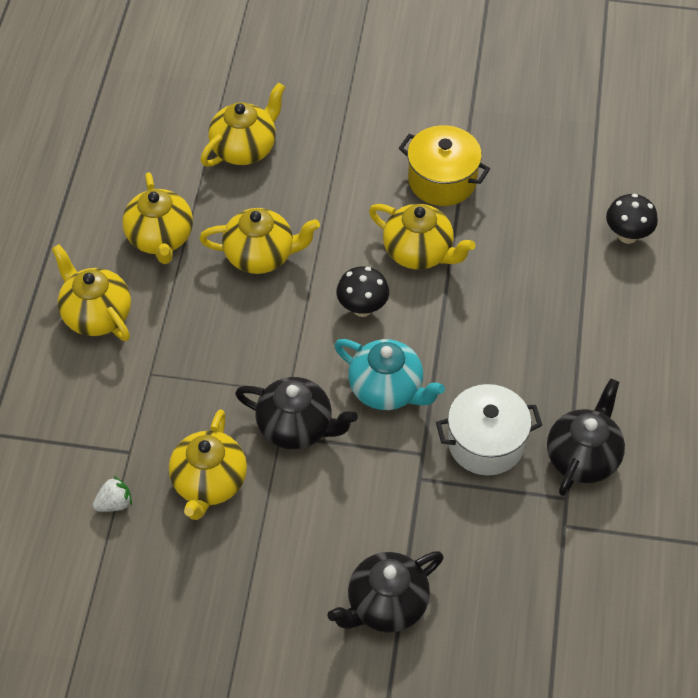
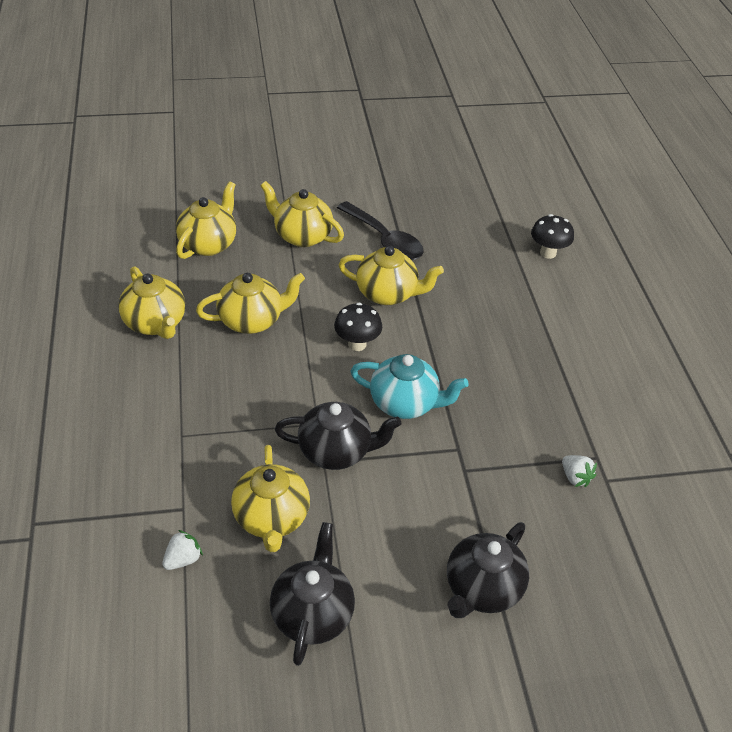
camera: 20 degrees left, 10 degrees down
yellow teapot [52,244,131,341] -> yellow teapot moved to [260,181,344,247]
yellow pot [399,125,490,206] -> black spoon [337,201,424,260]
white pot [436,384,542,475] -> none
black teapot [547,378,625,496] -> black teapot moved to [270,522,355,666]
none -> white strawberry [562,455,597,487]

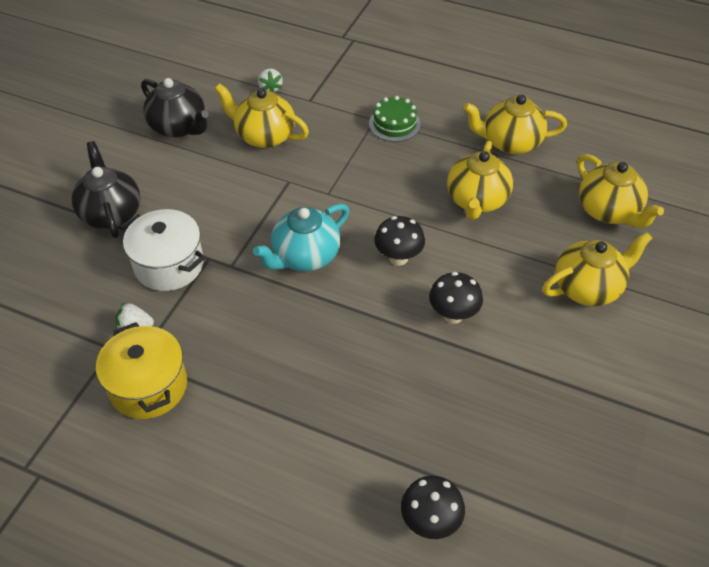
camera: 125 degrees right, 5 degrees up
black teapot [275,402,401,470] -> none
black spoon [337,201,424,260] -> none
yellow teapot [338,246,444,305] -> black mushroom [429,272,483,324]
none -> yellow pot [96,322,187,419]
none -> white pot [122,209,205,291]
none -> green cake [369,96,421,142]

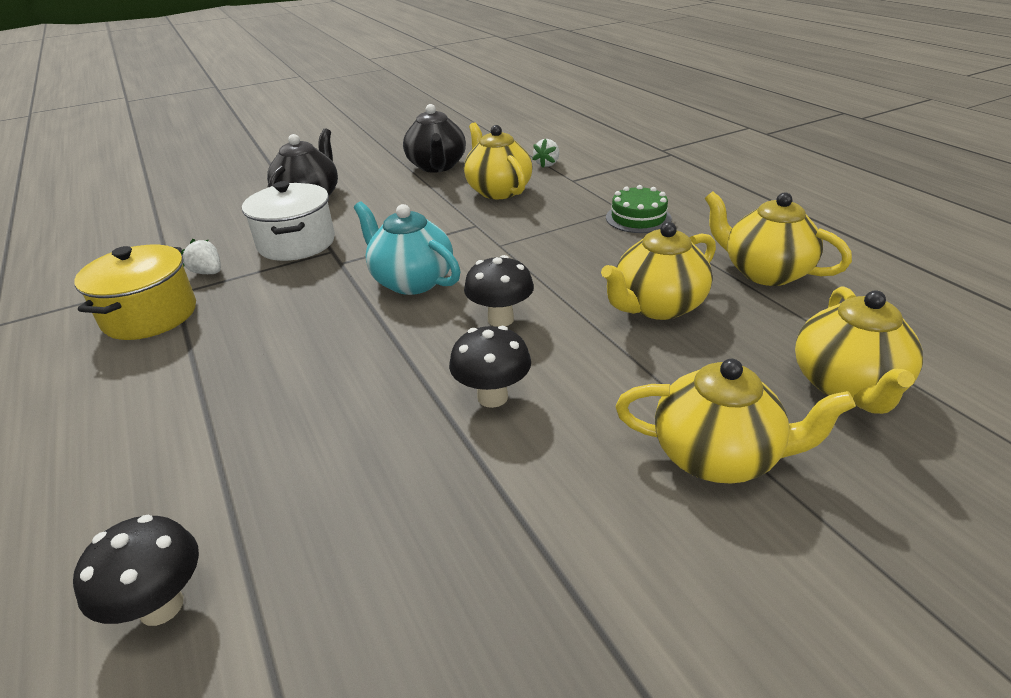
camera: 40 degrees right, 15 degrees down
turquoise teapot [253,204,349,271] -> turquoise teapot turned 45 degrees clockwise [354,201,461,295]

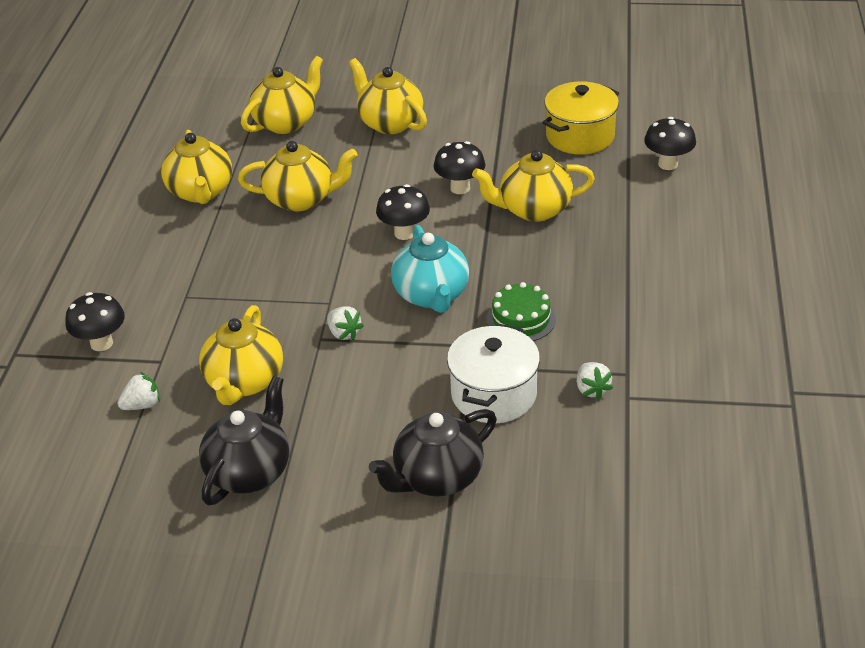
camera: 145 degrees left, 5 degrees up
yellow pot [74,245,196,340] -> yellow pot moved to [542,81,619,155]
green cake [606,185,672,233] -> green cake moved to [487,282,556,341]
none -> black mushroom [65,292,125,351]
none -> white strawberry [327,306,364,340]
none -> yellow teapot [472,150,595,222]

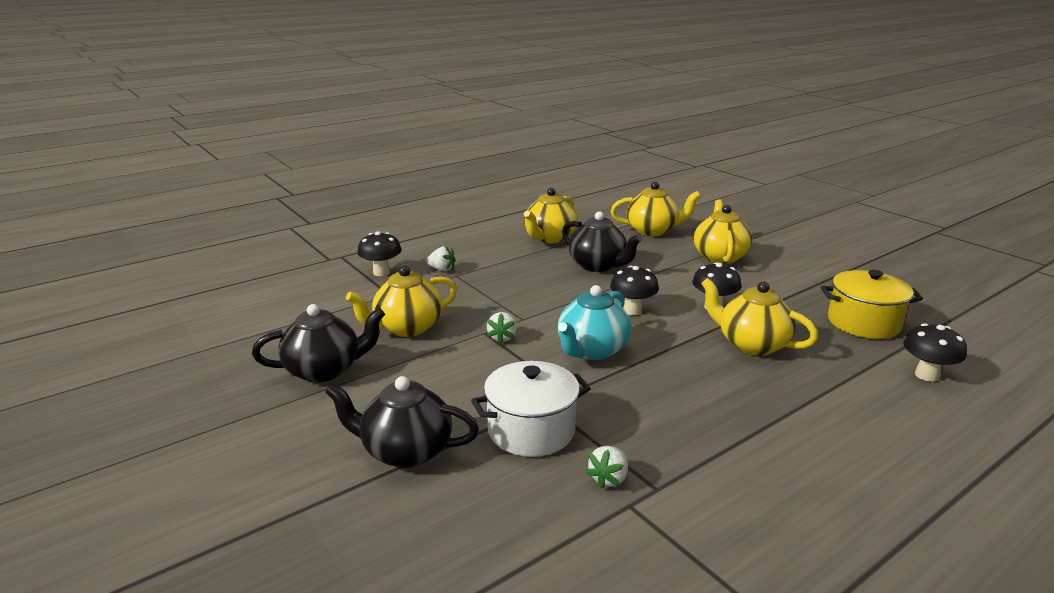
camera: 45 degrees right, 15 degrees down
white strawberry [118,372,160,410] -> white strawberry moved to [426,246,456,271]
yellow teapot [238,141,358,211] -> black teapot [562,211,642,272]
green cake [487,282,556,341] -> none

